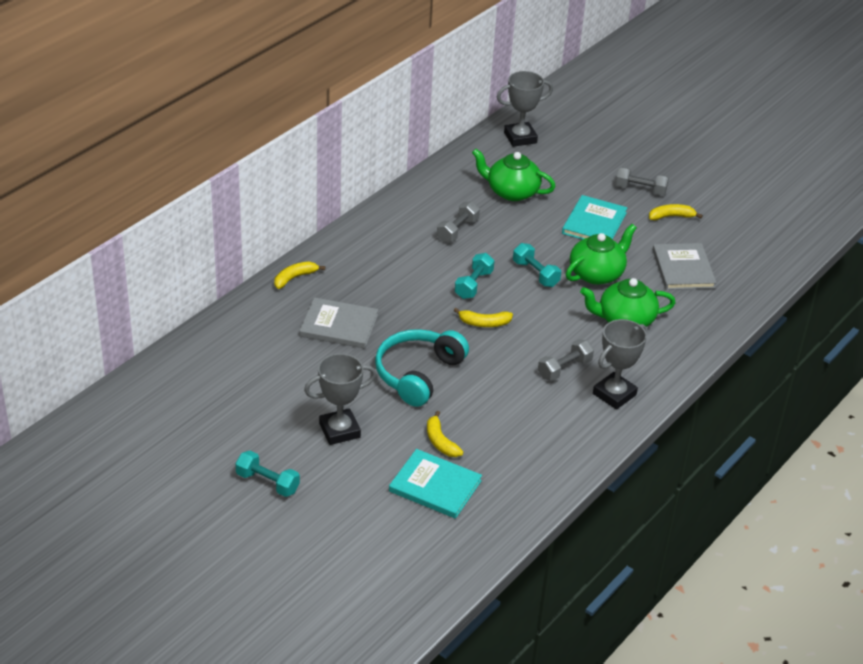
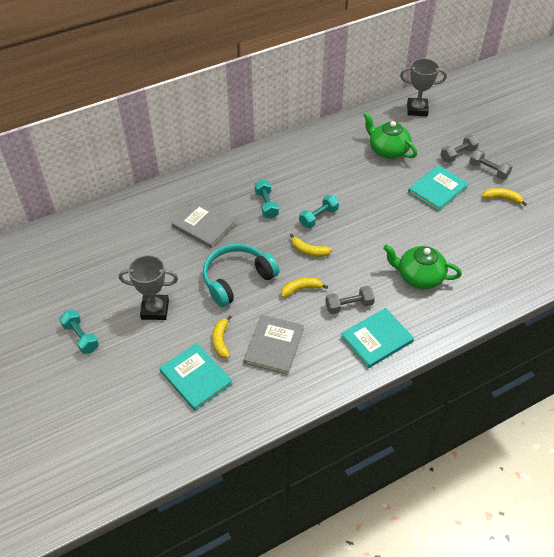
camera: 25 degrees right, 10 degrees up
yellow banana [274,261,325,289] -> yellow banana moved to [281,277,328,298]
grey dumbbell [437,201,480,243] -> grey dumbbell moved to [440,135,479,163]
turquoise dumbbell [513,243,561,287] -> turquoise dumbbell moved to [255,179,279,219]
green teapot [566,224,637,285] -> none
grey trophy [593,319,647,409] -> turquoise book [341,308,414,368]
grey book [653,243,716,290] -> grey book moved to [244,315,304,375]

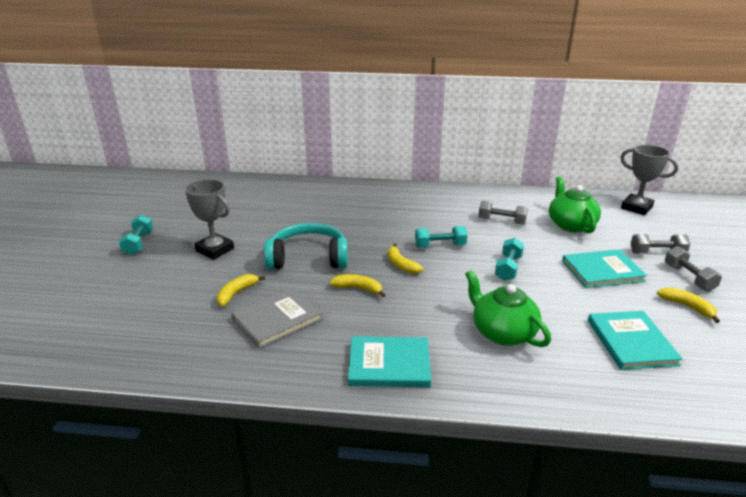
camera: 35 degrees right, 20 degrees down
turquoise book [159,343,233,411] -> turquoise book moved to [588,311,683,370]
grey book [172,200,236,248] -> none
turquoise dumbbell [255,179,279,219] -> turquoise dumbbell moved to [495,238,524,281]
grey dumbbell [325,286,375,314] -> grey dumbbell moved to [478,200,528,225]

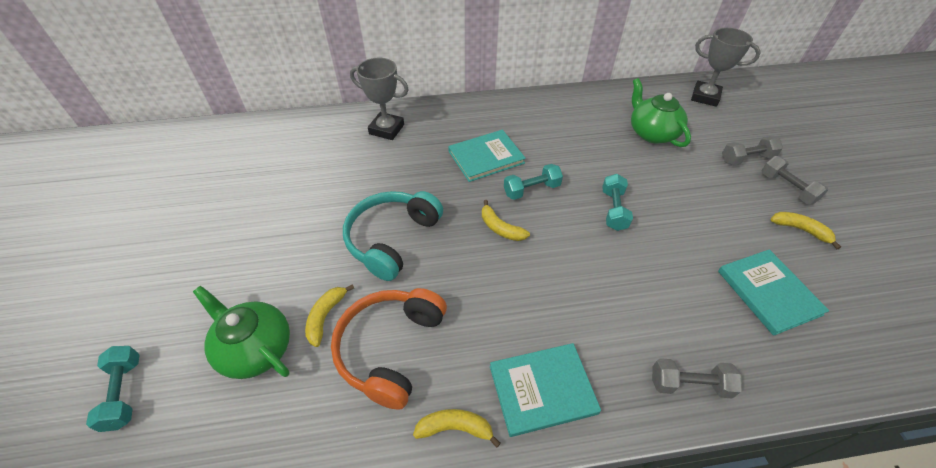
camera: 15 degrees left, 20 degrees up
turquoise dumbbell [119,215,153,255] -> turquoise dumbbell moved to [86,346,140,432]
grey trophy [185,179,234,260] -> grey trophy moved to [350,58,409,140]
grey book [231,287,323,348] -> orange headphones [331,288,447,410]
turquoise headphones [264,223,348,270] -> turquoise headphones turned 45 degrees counterclockwise [343,191,443,281]
yellow banana [329,274,385,297] -> yellow banana moved to [413,409,501,448]
green teapot [465,270,551,347] -> green teapot moved to [193,286,290,379]
grey dumbbell [478,200,528,225] -> grey dumbbell moved to [652,358,743,398]
turquoise book [562,249,647,288] -> turquoise book moved to [448,130,526,182]

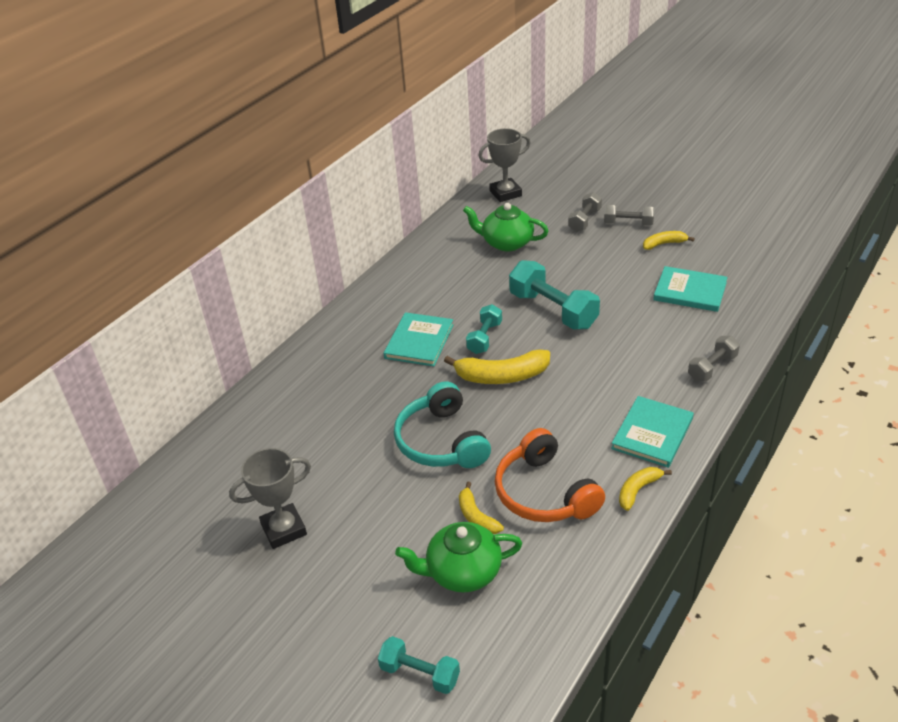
camera: 45 degrees left, 10 degrees down
grey trophy [350,58,409,140] -> grey trophy moved to [229,448,311,549]
yellow banana [482,200,530,241] -> yellow banana [444,349,550,384], size x1.74
turquoise dumbbell [602,174,633,231] -> turquoise dumbbell [509,260,600,330], size x1.75

